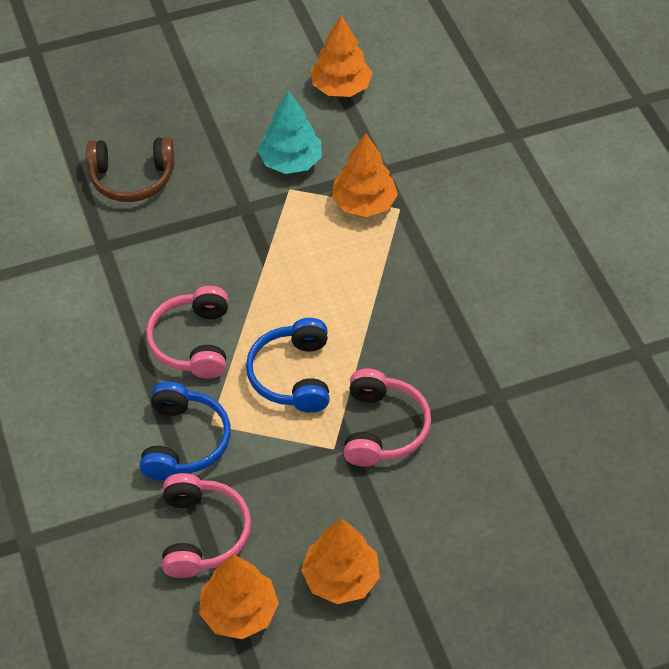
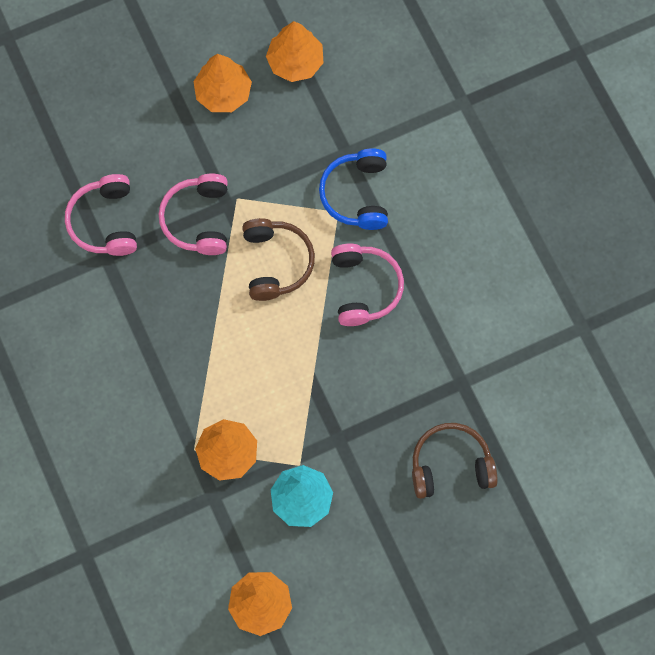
camera: 175 degrees right, 20 degrees up
pink headphones [162,473,251,578] -> pink headphones moved to [65,174,137,256]
blue headphones [246,318,330,413] -> brown headphones [242,218,315,301]

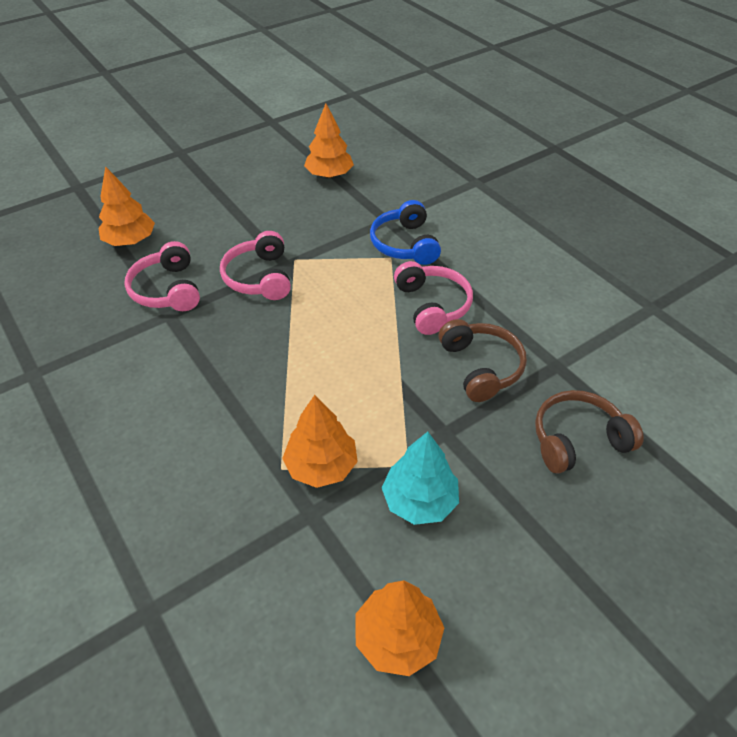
camera: 10 degrees left, 25 degrees down
orange tree [193,54,252,112] -> orange tree moved to [99,166,155,246]
brown headphones [242,218,315,301] -> brown headphones moved to [438,319,527,402]

